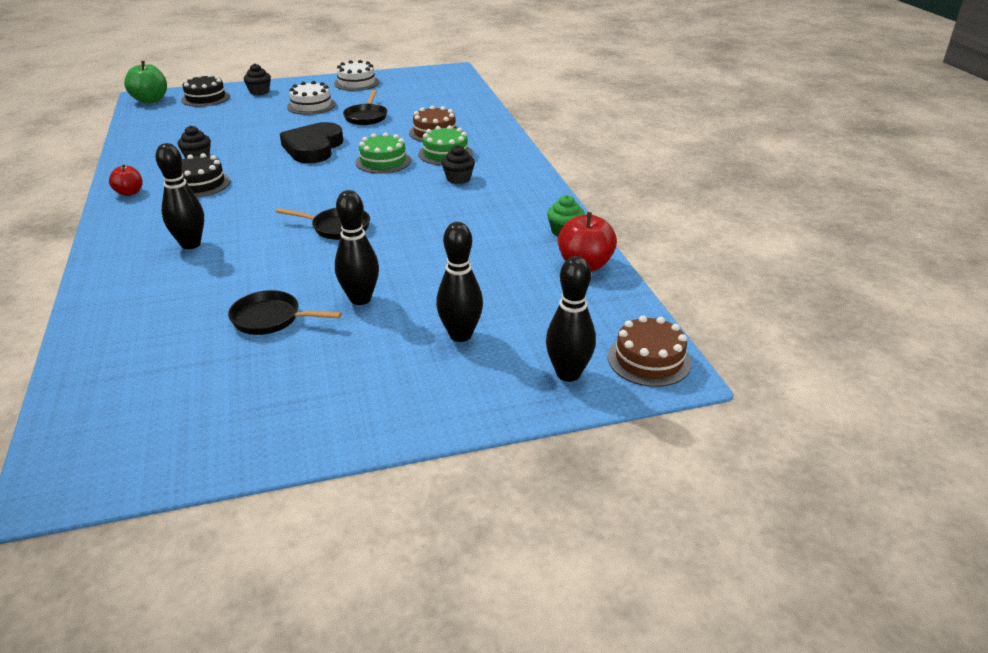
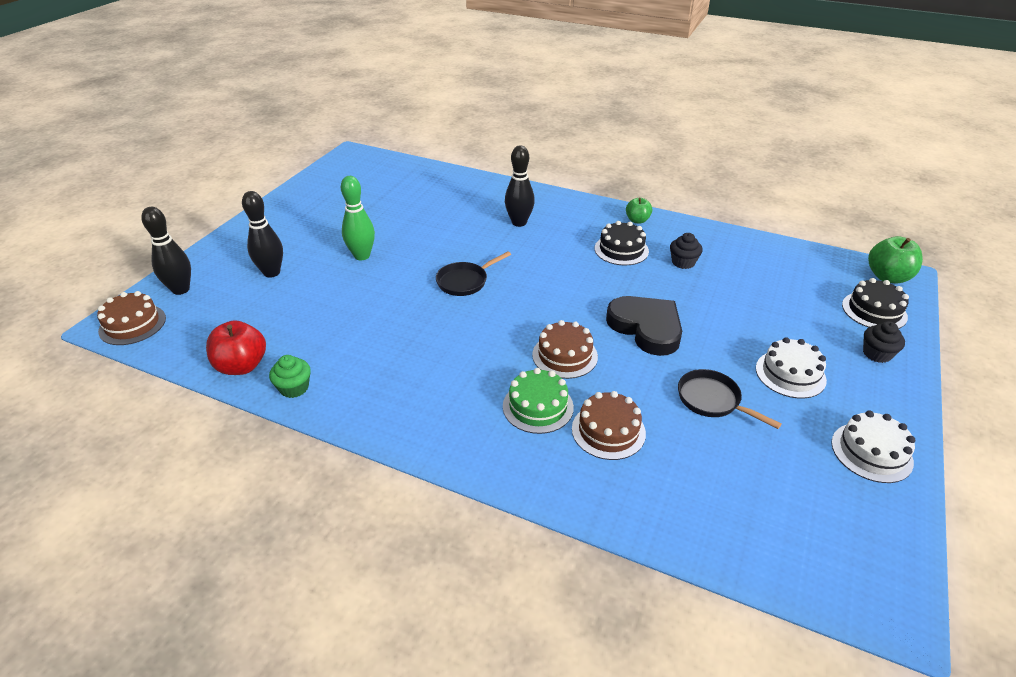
camera: 130 degrees right, 5 degrees up
red apple [109,164,142,196] -> green apple [626,198,652,224]
black pan [228,290,342,335] -> none
black bowling pin [335,190,379,305] -> green bowling pin [341,176,375,260]
green cake [355,132,411,174] -> brown cake [532,320,598,379]
black cupcake [442,145,475,184] -> none

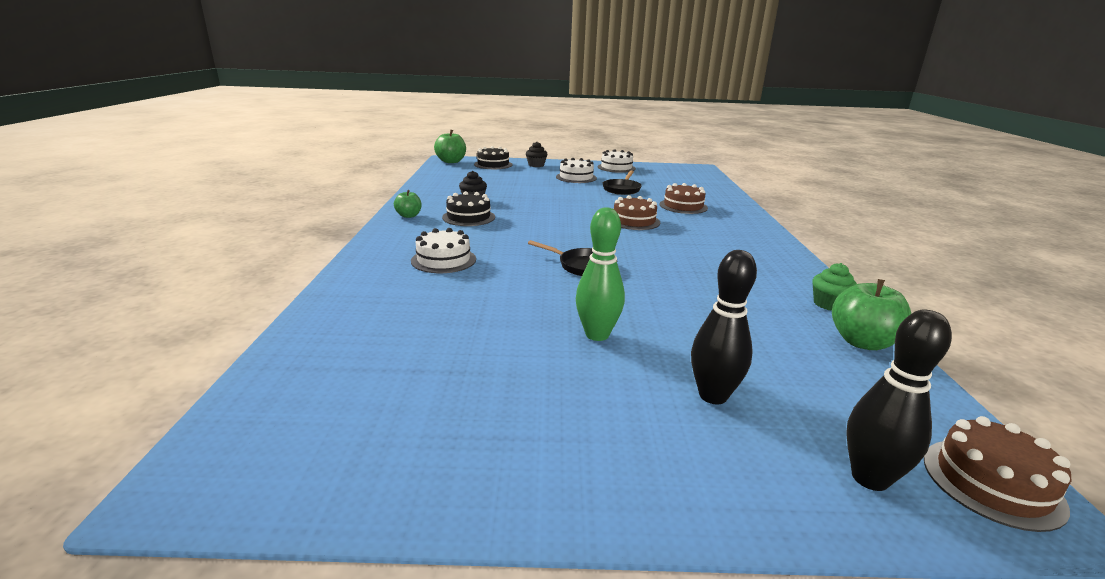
camera: 115 degrees left, 15 degrees down
red apple [206,320,266,375] -> green apple [832,279,911,350]
green cake [503,368,574,434] -> none
black bowling pin [505,146,535,227] -> white cake [411,228,476,273]
black heart [606,296,682,356] -> none

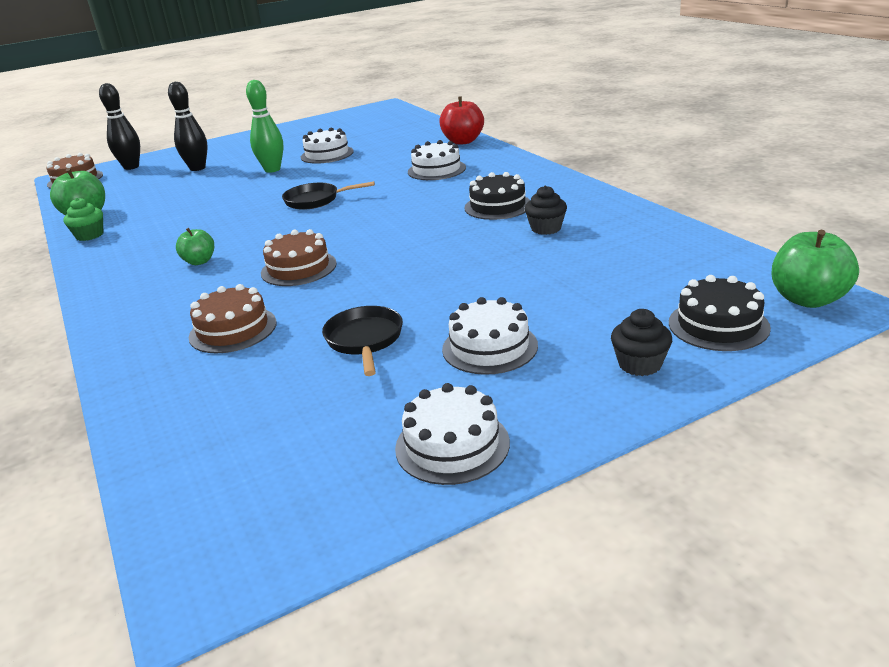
camera: 155 degrees right, 5 degrees up
green apple [394,190,421,218] -> green apple moved to [176,228,214,265]
none -> white cake [301,127,354,164]
none -> red apple [439,96,484,145]

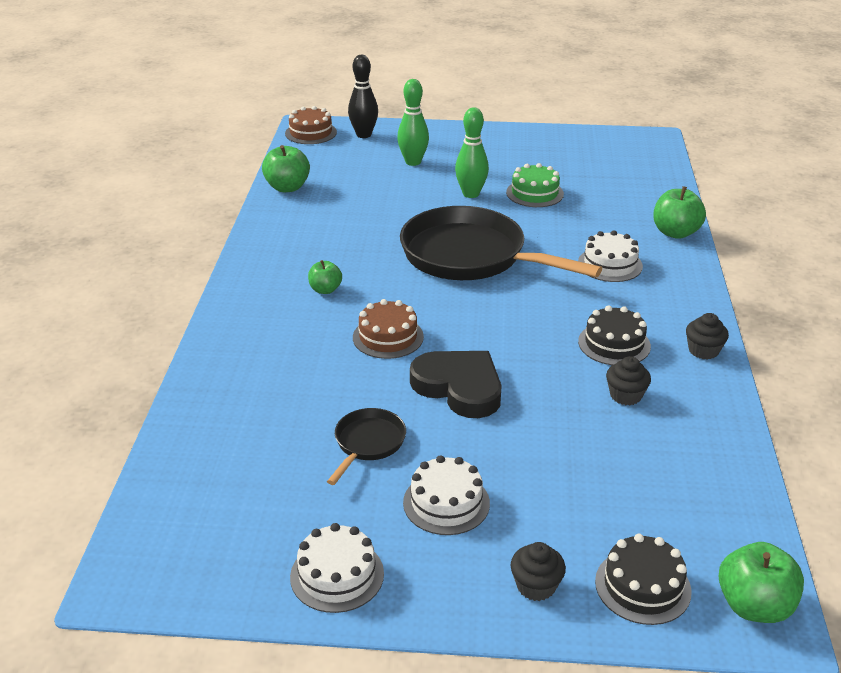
camera: 30 degrees right, 5 degrees up
green cupcake [63,198,103,241] -> none
black bowling pin [168,82,208,171] -> green bowling pin [397,79,429,166]
brown cake [189,284,277,353] -> none
black pan [282,181,375,210] -> black pan [400,206,602,280], size x2.21
white cake [301,127,354,164] -> green cake [506,163,564,207]
red apple [439,96,484,145] -> green apple [653,186,706,239]
none -> black heart [410,351,502,418]
none -> black cupcake [686,313,729,360]

